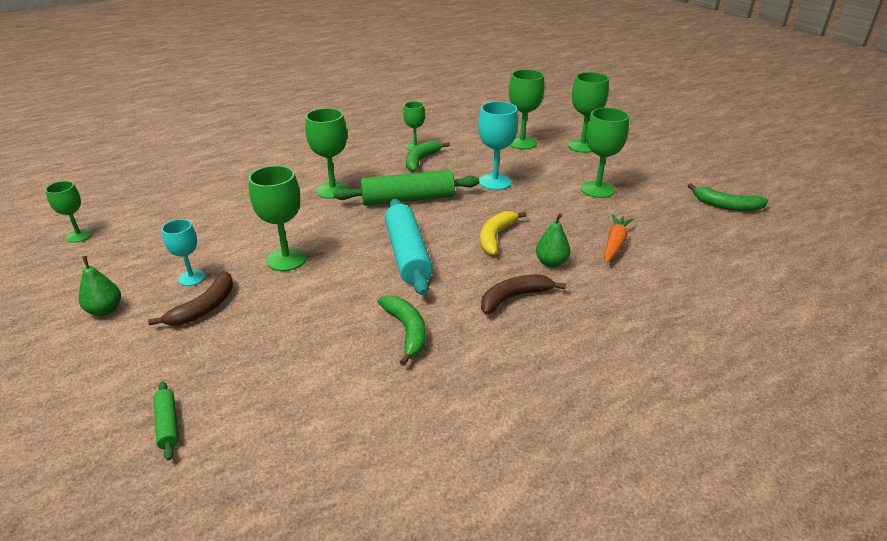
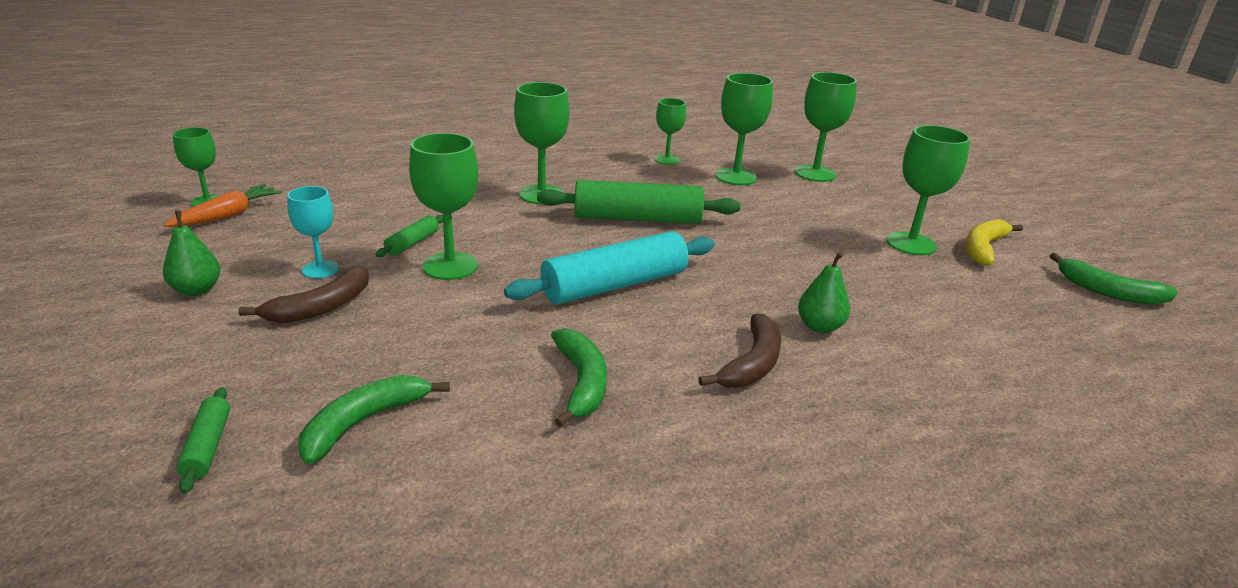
camera: 10 degrees right, 5 degrees down
turquoise rolling pin [385,199,433,295] -> turquoise rolling pin turned 60 degrees clockwise [504,231,715,304]
green banana [406,141,450,172] -> green banana moved to [298,375,450,465]
turquoise goblet [478,101,518,190] -> none
yellow banana [480,211,527,255] -> yellow banana moved to [966,219,1023,265]
brown banana [481,274,566,315] -> brown banana turned 135 degrees clockwise [698,314,781,387]
green goblet [568,72,609,153] -> green goblet moved to [716,73,773,185]
orange carrot [604,214,634,263] -> orange carrot moved to [164,184,282,227]
none -> green rolling pin [375,215,443,257]

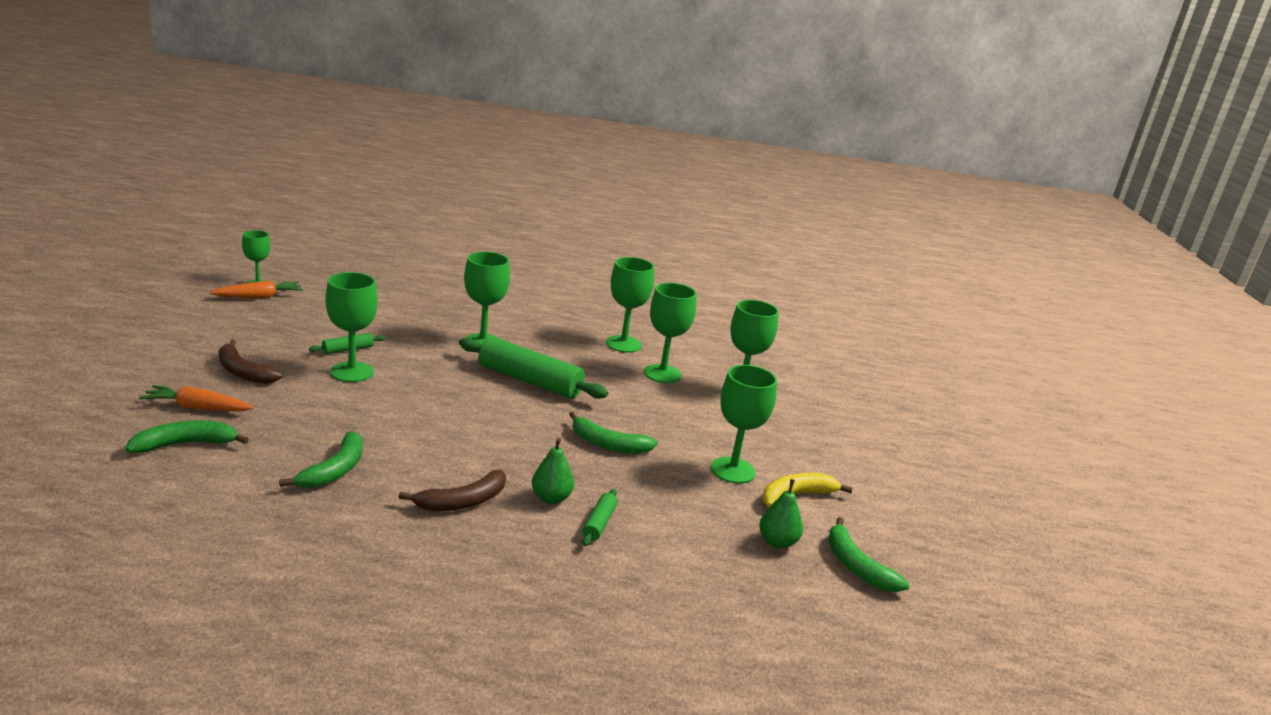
camera: 25 degrees right, 5 degrees down
green pear [163,210,220,296] -> green pear moved to [759,479,803,549]
green rolling pin [176,387,230,494] -> green rolling pin moved to [582,489,618,546]
brown banana [239,265,369,323] -> brown banana turned 60 degrees clockwise [219,340,283,384]
turquoise goblet [287,186,339,278] -> none
turquoise rolling pin [504,231,715,304] -> none
green goblet [655,98,686,165] -> green goblet [606,257,654,353], size x1.60
none -> orange carrot [139,385,254,411]
none -> green banana [569,412,658,454]

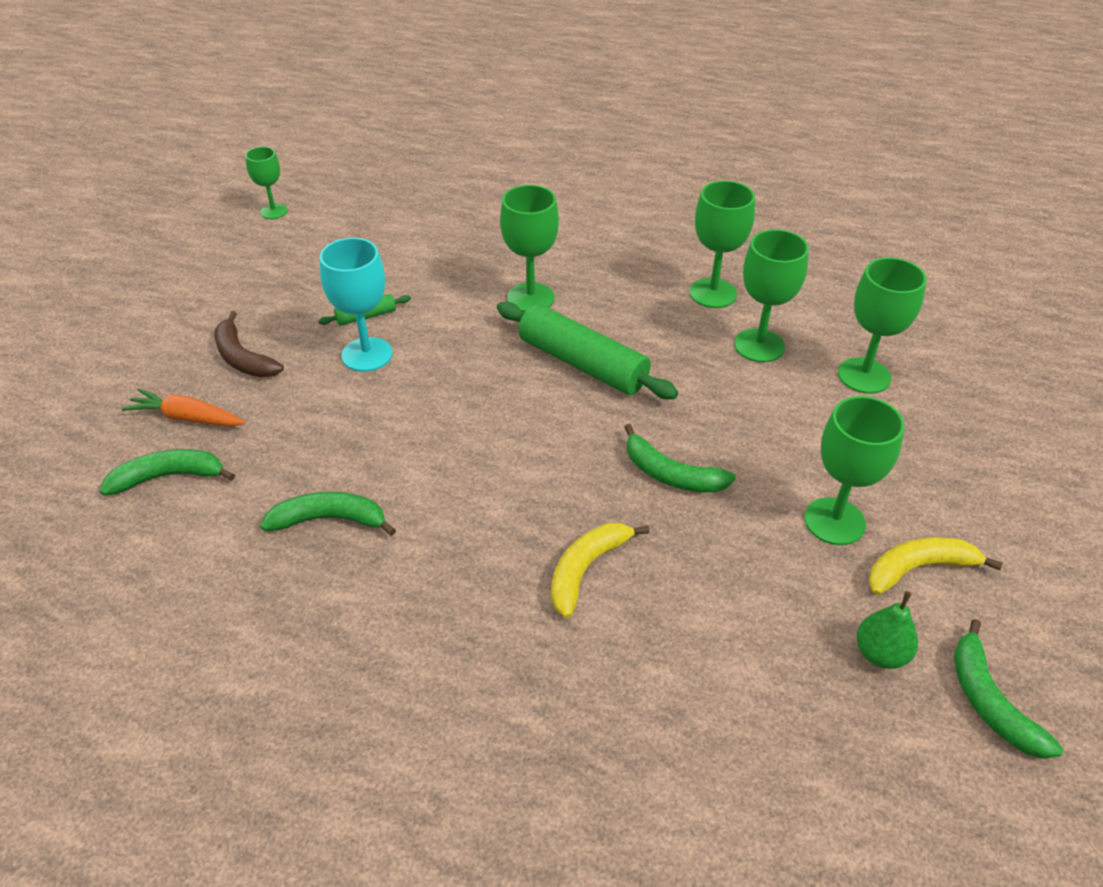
camera: 15 degrees right, 20 degrees up
orange carrot [209,280,303,299] -> none
green banana [279,431,362,488] -> green banana turned 120 degrees counterclockwise [260,492,396,536]
green goblet [325,272,378,382] -> turquoise goblet [320,238,393,372]
brown banana [399,470,506,511] -> none
green pear [532,438,574,504] -> yellow banana [551,523,650,618]
green rolling pin [582,489,618,546] -> none

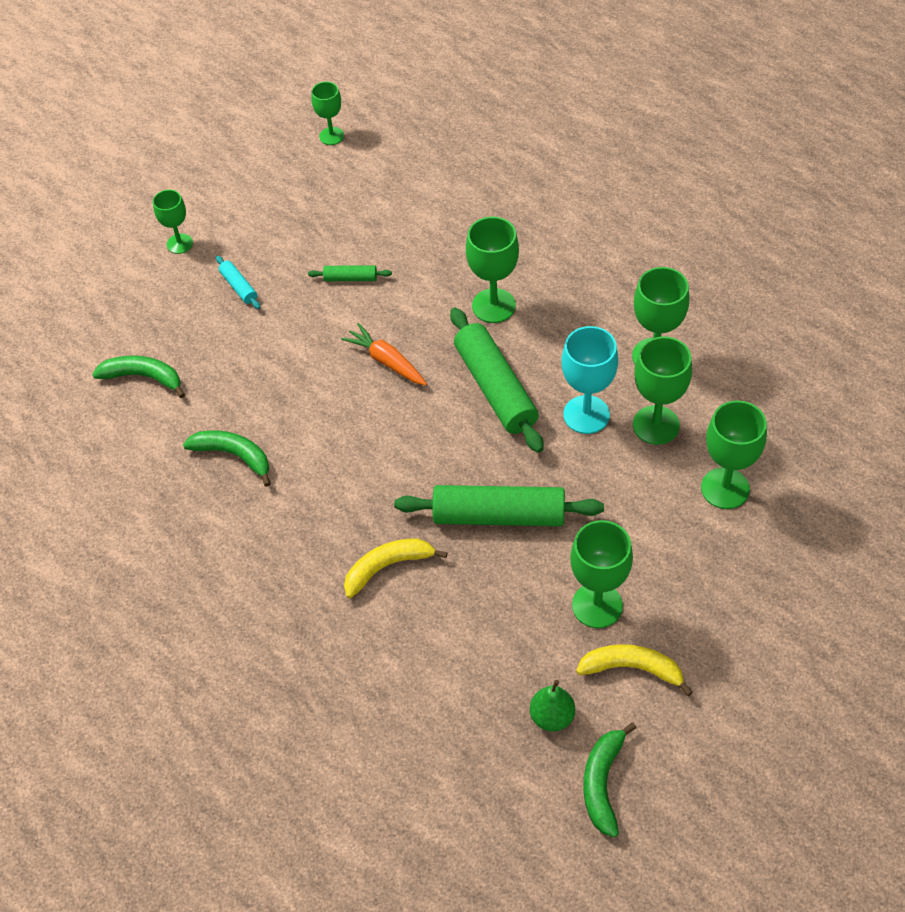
camera: 30 degrees right, 10 degrees up
orange carrot [122,388,245,427] -> orange carrot moved to [341,323,427,386]
brown banana [215,311,284,377] -> turquoise rolling pin [216,256,260,309]
turquoise goblet [320,238,393,372] -> turquoise goblet moved to [561,326,618,434]
green banana [624,424,736,493] -> green rolling pin [394,485,604,526]
none -> green goblet [153,190,193,254]

